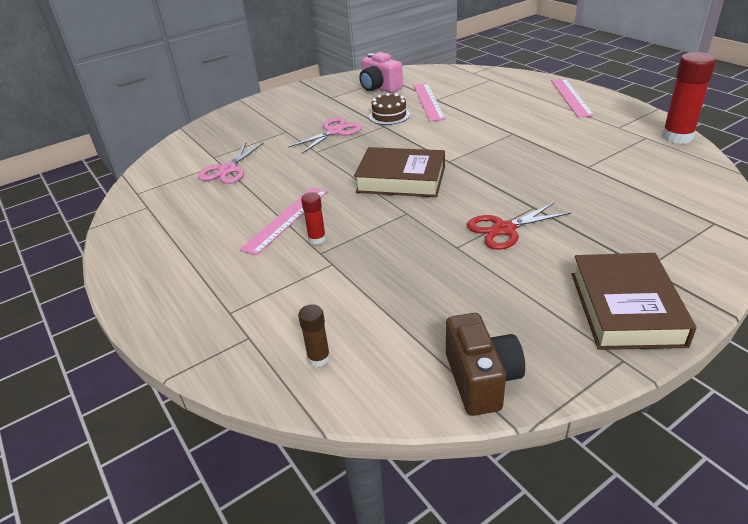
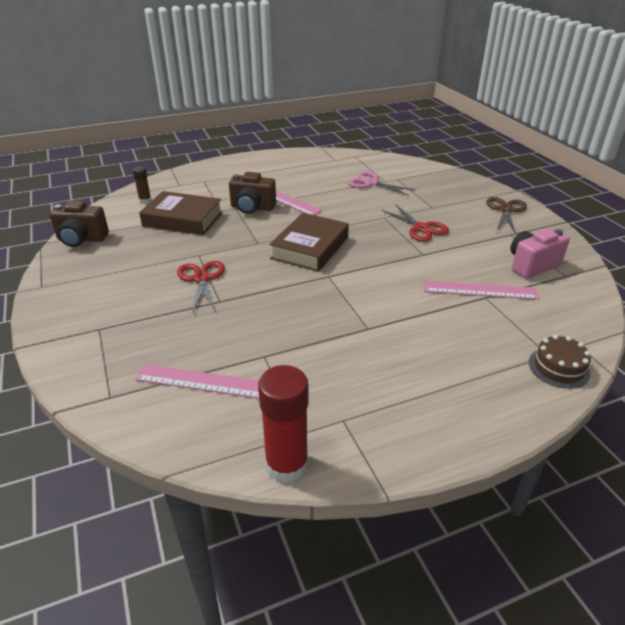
camera: 100 degrees right, 0 degrees up
pink scissors [288,117,362,154] -> red scissors [382,204,449,242]
red glue stick [301,192,326,244] -> brown camera [229,172,276,214]
brown cake [369,93,410,125] -> brown cake moved to [529,335,591,389]
pink ruler [551,79,594,118] -> pink ruler moved to [135,364,259,399]
brown book [572,253,697,350] -> brown book moved to [139,191,223,235]
none -> brown scissors [486,197,527,234]

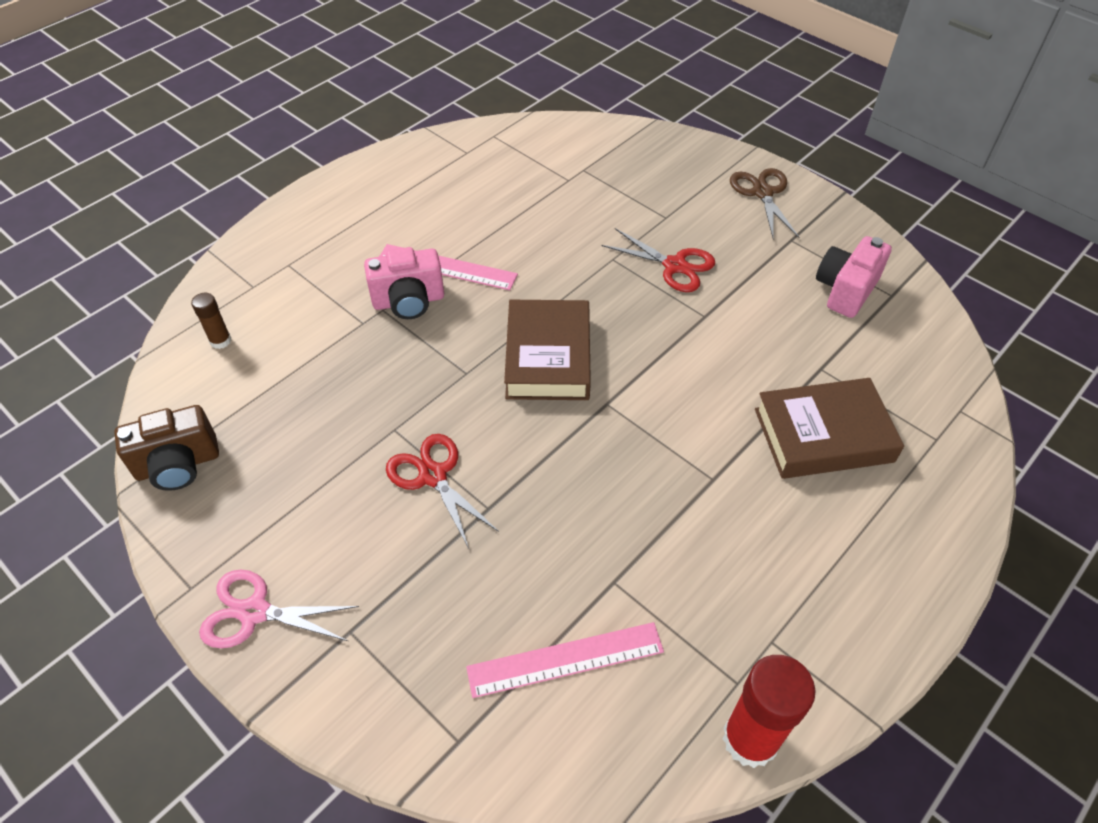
camera: 25 degrees left, 15 degrees up
brown book [139,191,223,235] -> brown book moved to [755,378,904,479]
brown camera [229,172,276,214] -> pink camera [364,247,444,319]
pink scissors [348,172,416,196] -> pink scissors moved to [199,569,359,648]
pink ruler [423,281,539,300] -> none
brown cake [529,335,591,389] -> none

